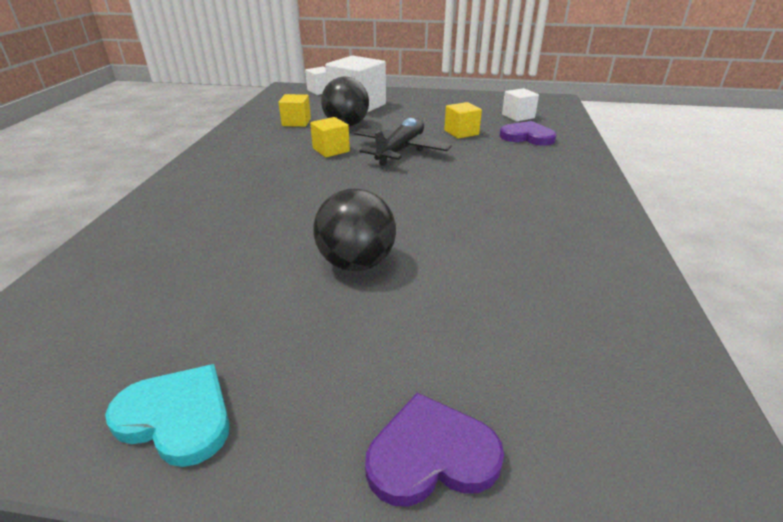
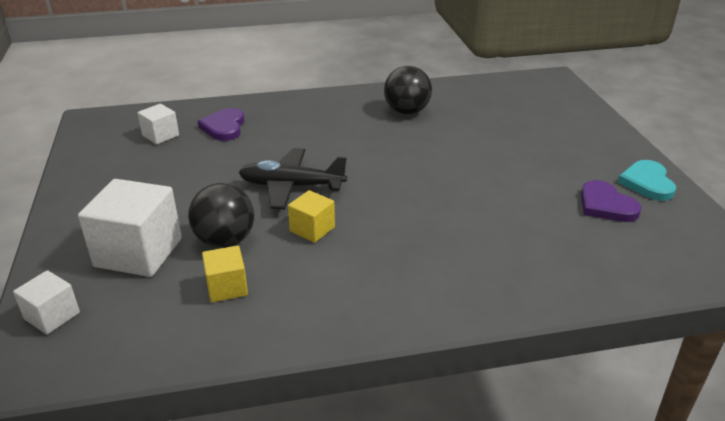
camera: 110 degrees left, 0 degrees up
black ball [313,189,396,271] -> black ball moved to [384,66,432,115]
purple heart [365,393,504,507] -> purple heart moved to [581,180,642,222]
yellow cube [444,102,482,139] -> none

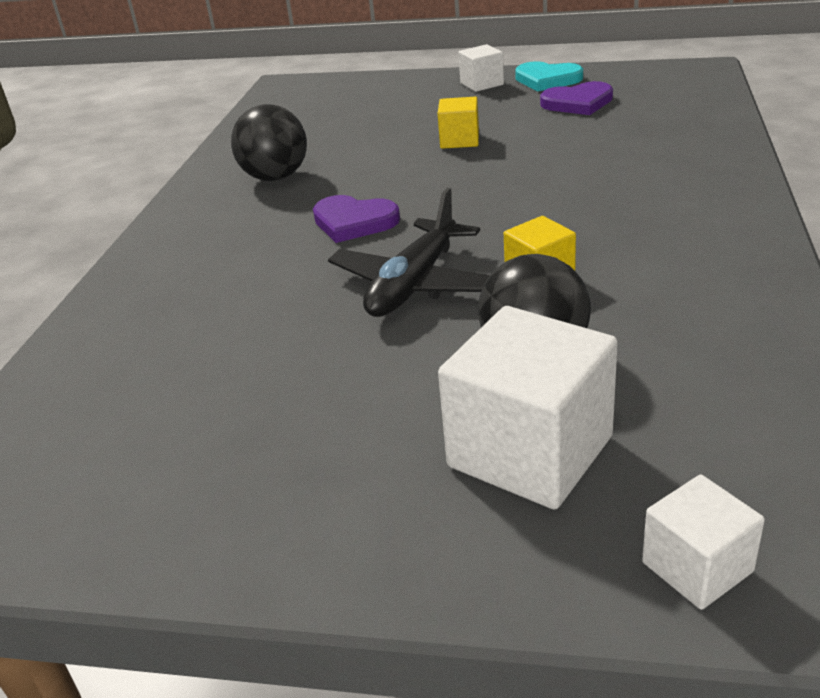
camera: 65 degrees left, 0 degrees up
white cube [137,104,179,144] -> white cube moved to [458,44,504,92]
purple heart [197,108,244,141] -> purple heart moved to [313,195,400,243]
yellow cube [202,246,248,302] -> yellow cube moved to [437,97,479,149]

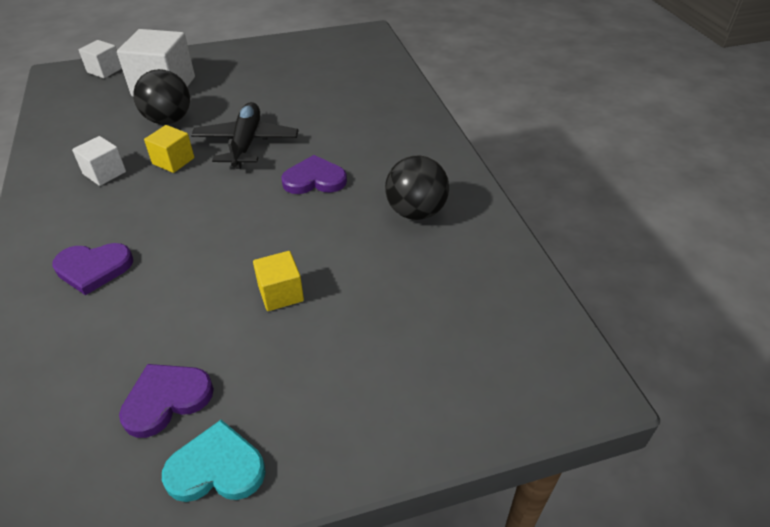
camera: 150 degrees right, 10 degrees up
white cube [458,44,504,92] -> white cube moved to [72,136,126,186]
none -> purple heart [52,243,133,295]

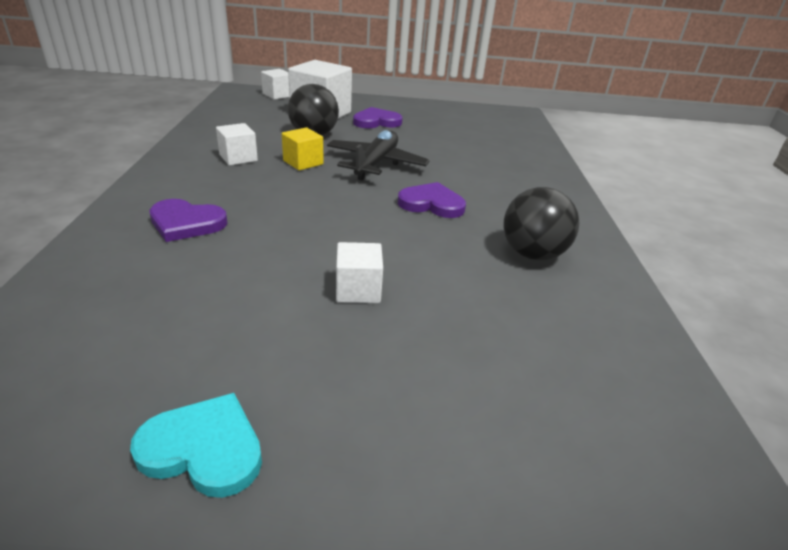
camera: 15 degrees right, 10 degrees down
purple heart [119,364,214,438] -> purple heart moved to [353,107,403,128]
yellow cube [253,251,304,311] -> white cube [336,242,383,303]

